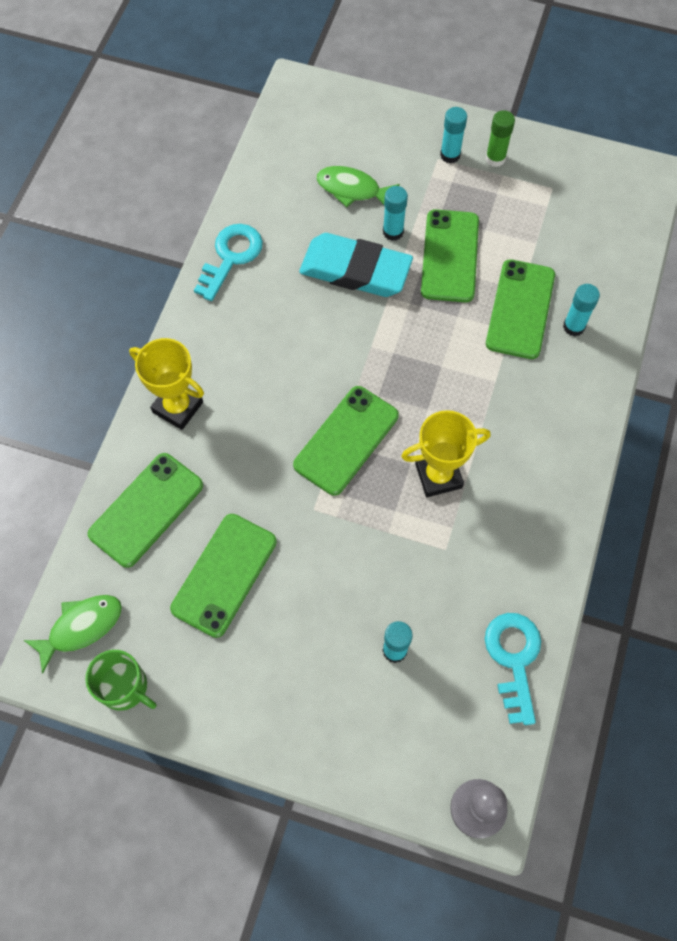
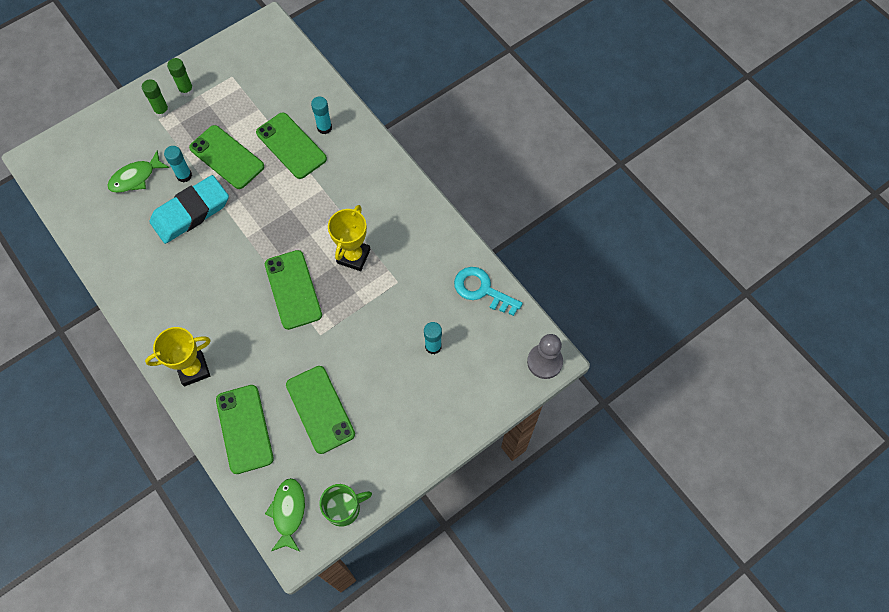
camera: 55 degrees left, 0 degrees up
turquoise key [194,224,263,301] -> none
turquoise glue stick [440,107,467,164] -> green glue stick [142,80,170,118]

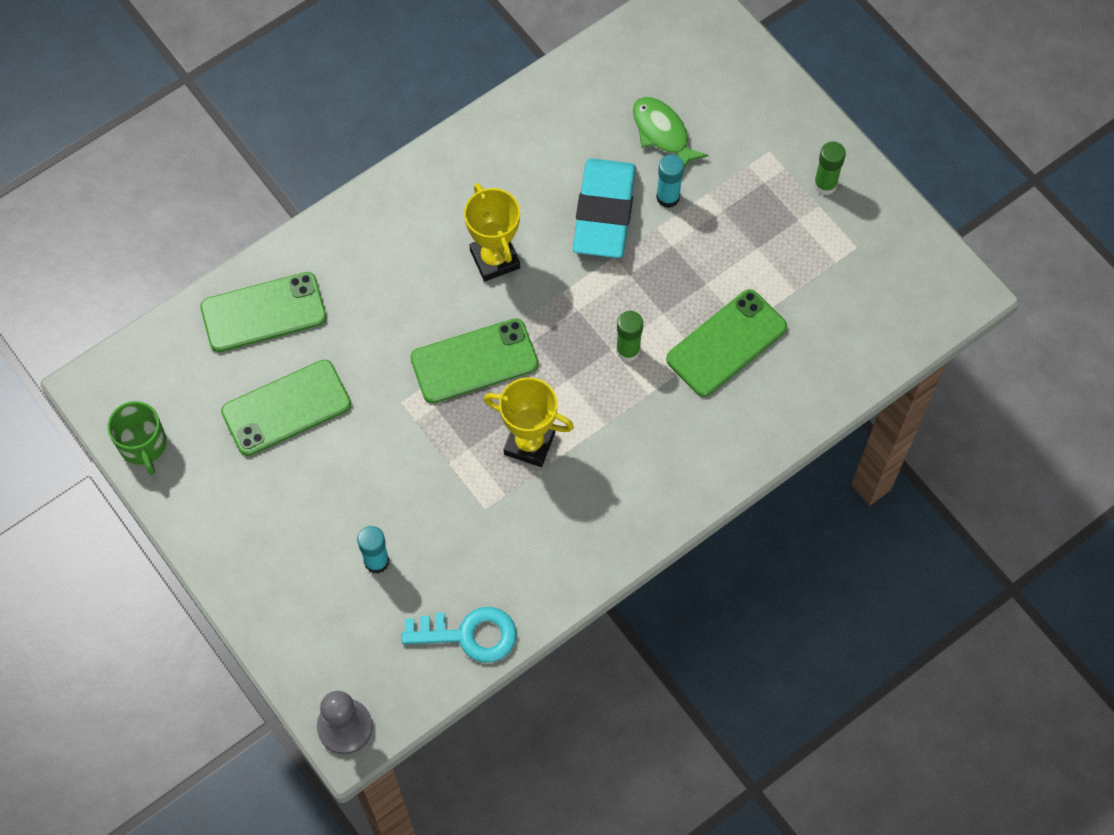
camera: 90 degrees right, 0 degrees up
green glue stick [142,80,170,118] -> green glue stick moved to [616,311,643,362]
yellow trophy [145,327,211,386] -> yellow trophy moved to [464,183,520,282]
turquoise eraser [149,175,229,244] -> turquoise eraser turned 45 degrees clockwise [573,158,636,258]
green phone [189,125,264,189] -> none
green fish [265,478,305,551] -> none
turquoise glue stick [311,97,332,134] -> none
turquoise key [454,267,523,316] -> turquoise key turned 60 degrees clockwise [402,607,517,663]

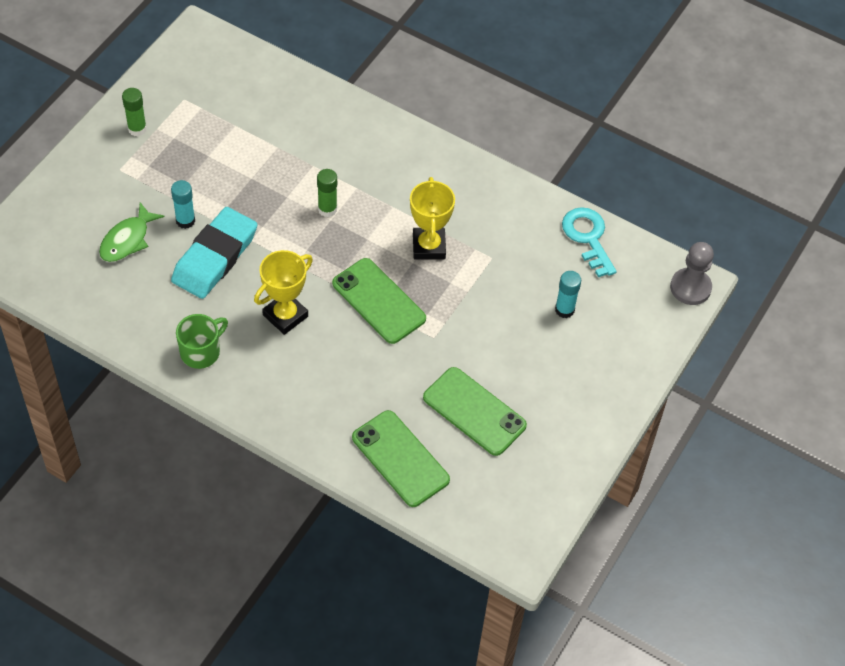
camera: 115 degrees left, 10 degrees down
green mug [108,401,166,475] -> green mug moved to [176,314,228,369]
turquoise eraser [573,158,636,258] -> turquoise eraser turned 45 degrees counterclockwise [171,207,257,299]
green phone [666,289,787,397] -> none

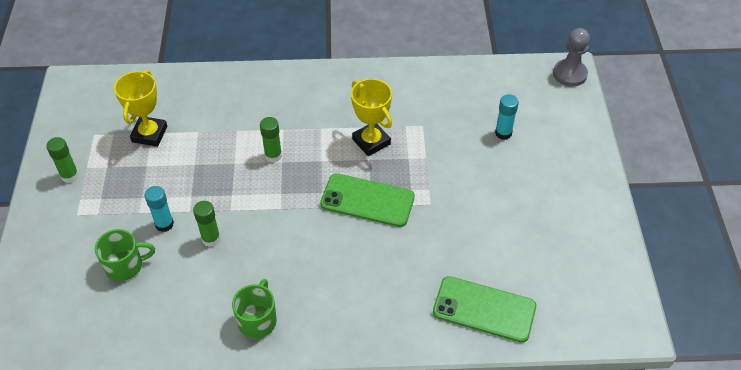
camera: 30 degrees left, 5 degrees down
green fish [99,202,165,262] -> green mug [95,229,155,281]
turquoise eraser [171,207,257,299] -> green glue stick [193,201,220,247]
yellow trophy [254,250,313,335] -> yellow trophy moved to [114,70,167,147]
green phone [423,367,527,456] -> none
turquoise key [562,207,617,277] -> none

